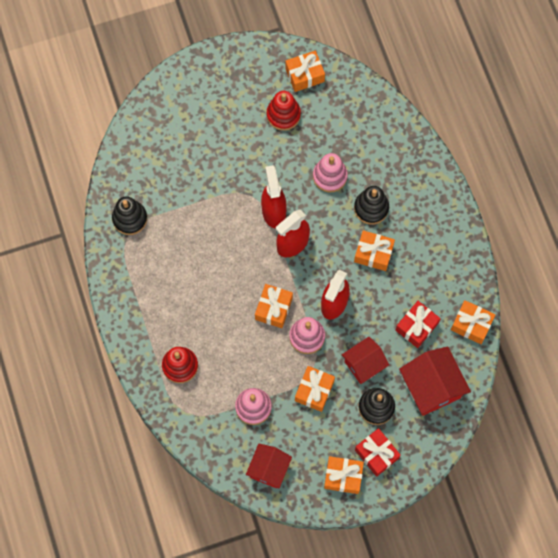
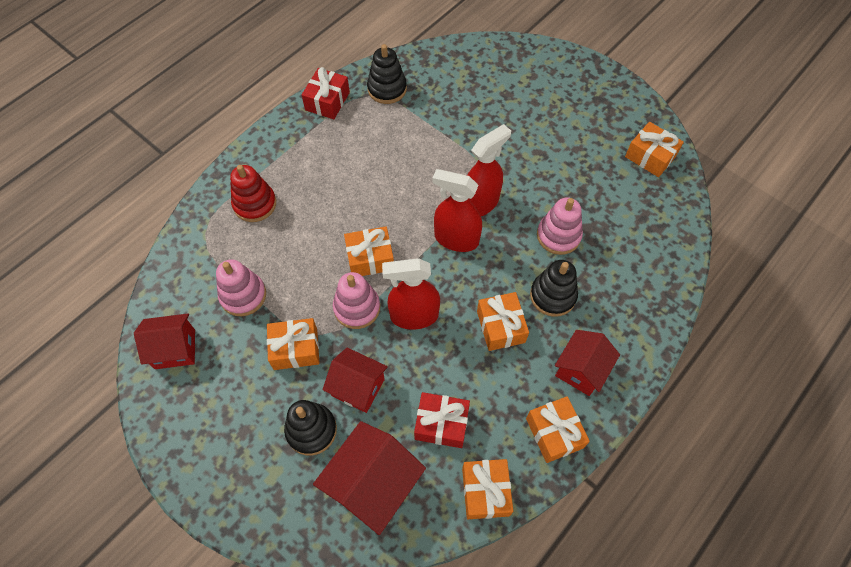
camera: 60 degrees right, 10 degrees down
red stacking toy [267,91,301,131] -> none
orange gift [324,456,364,494] -> orange gift moved to [526,396,590,463]
red gift [355,428,401,477] -> red gift moved to [302,67,350,119]
none -> red house [555,330,620,396]

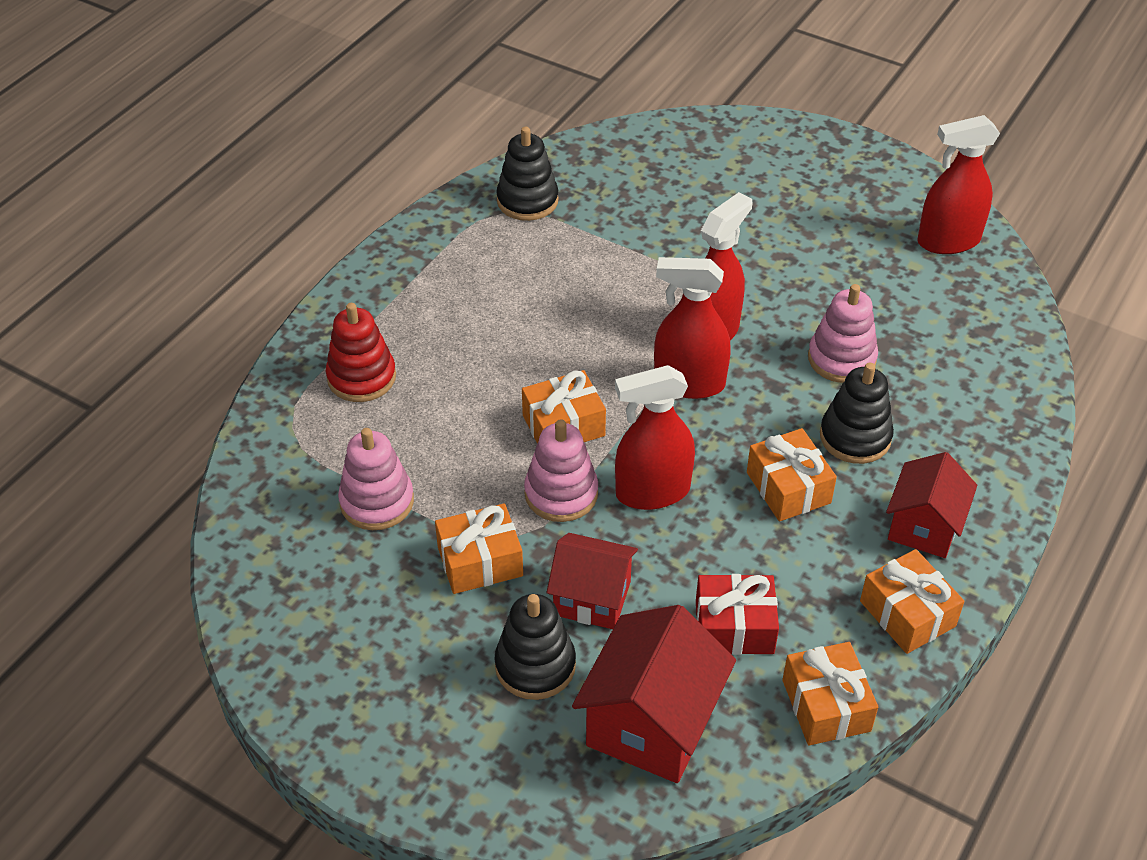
camera: 10 degrees left, 15 degrees down
red house [134,313,195,369] -> none
red gift [302,67,350,119] -> none
orange gift [625,122,684,177] -> red spray bottle [917,115,1000,254]

